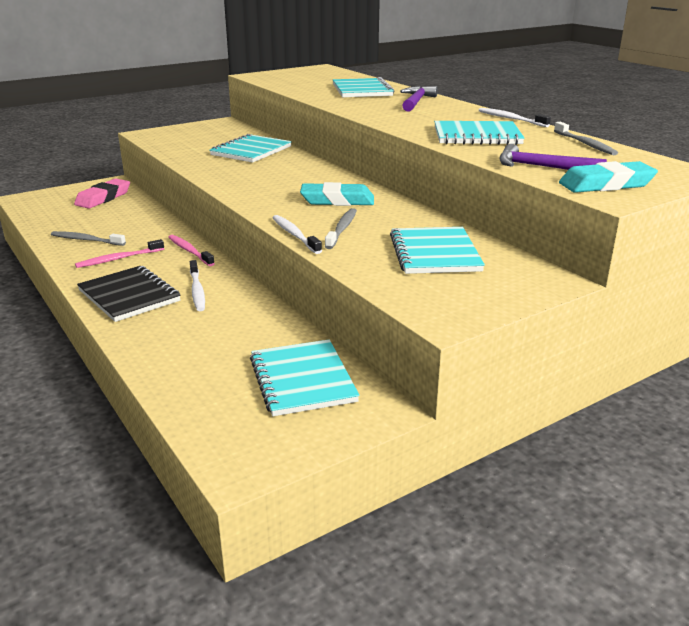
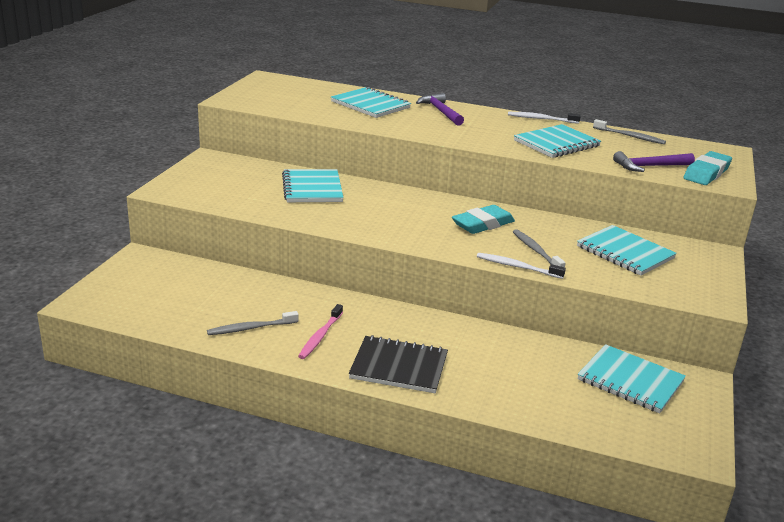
camera: 40 degrees left, 0 degrees up
pink eraser [74,178,130,209] -> none
pink toothbrush [168,235,215,266] -> none
white toothbrush [190,260,205,311] -> none

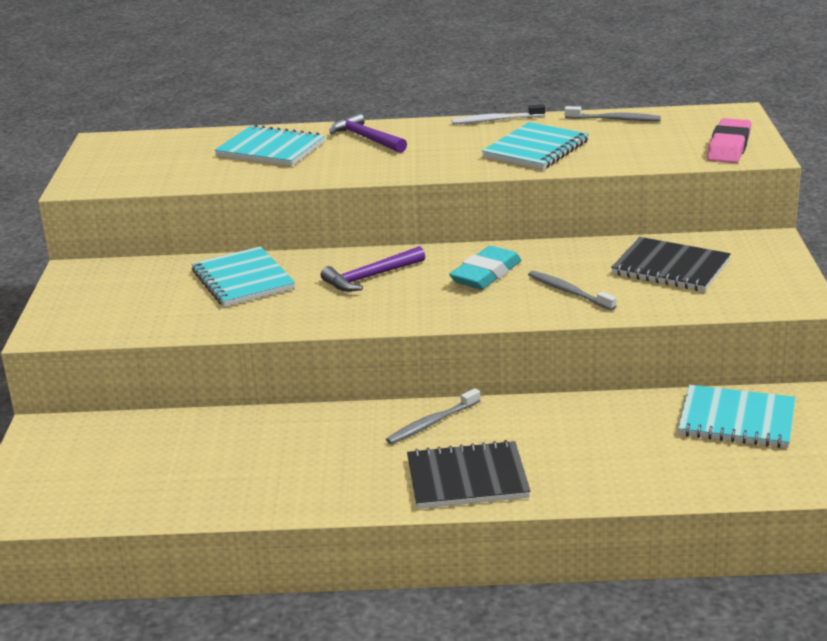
camera: 15 degrees left, 0 degrees up
grey toothbrush [207,311,299,335] -> grey toothbrush moved to [386,388,481,444]
pink toothbrush [298,304,343,359] -> none
white toothbrush [477,253,566,279] -> none
turquoise notebook [577,225,677,276] -> black notebook [611,237,731,291]
purple hammer [613,151,695,172] -> purple hammer moved to [321,246,425,292]
turquoise eraser [683,151,732,185] -> pink eraser [707,118,751,163]

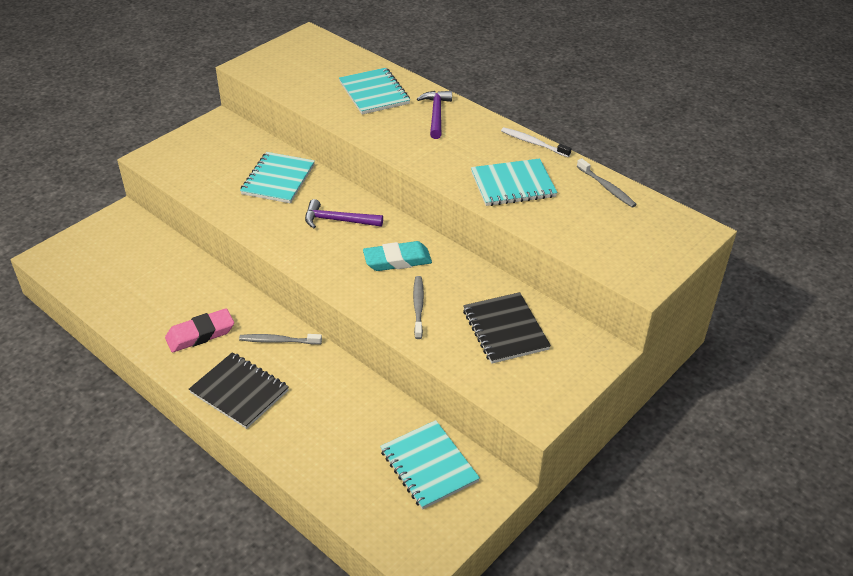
camera: 40 degrees right, 15 degrees up
pink eraser [707,118,751,163] -> pink eraser moved to [165,308,234,353]

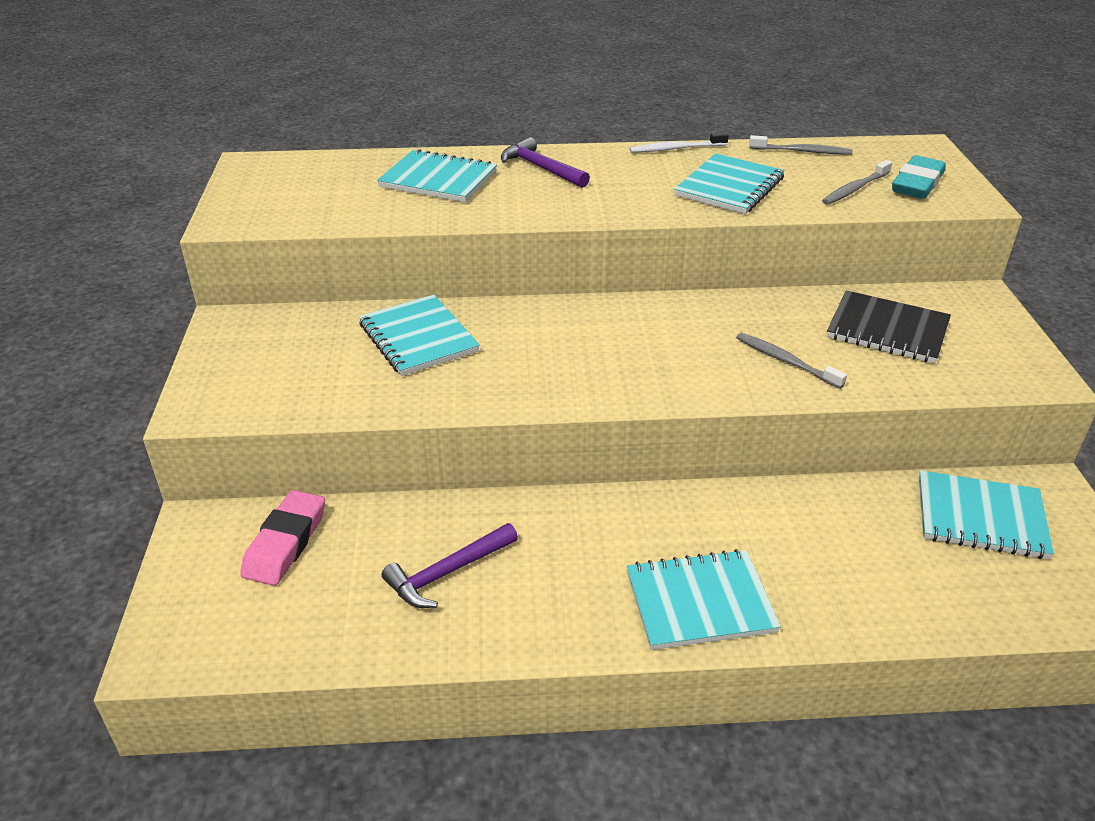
camera: 45 degrees left, 5 degrees down
pink eraser [165,308,234,353] -> pink eraser moved to [240,490,325,586]
black notebook [189,352,289,429] -> turquoise notebook [627,549,781,650]
grey toothbrush [239,334,322,345] -> grey toothbrush moved to [822,160,892,205]
purple hammer [305,199,383,228] -> purple hammer moved to [382,523,518,608]
turquoise eraser [363,241,432,271] -> turquoise eraser moved to [892,155,946,199]

